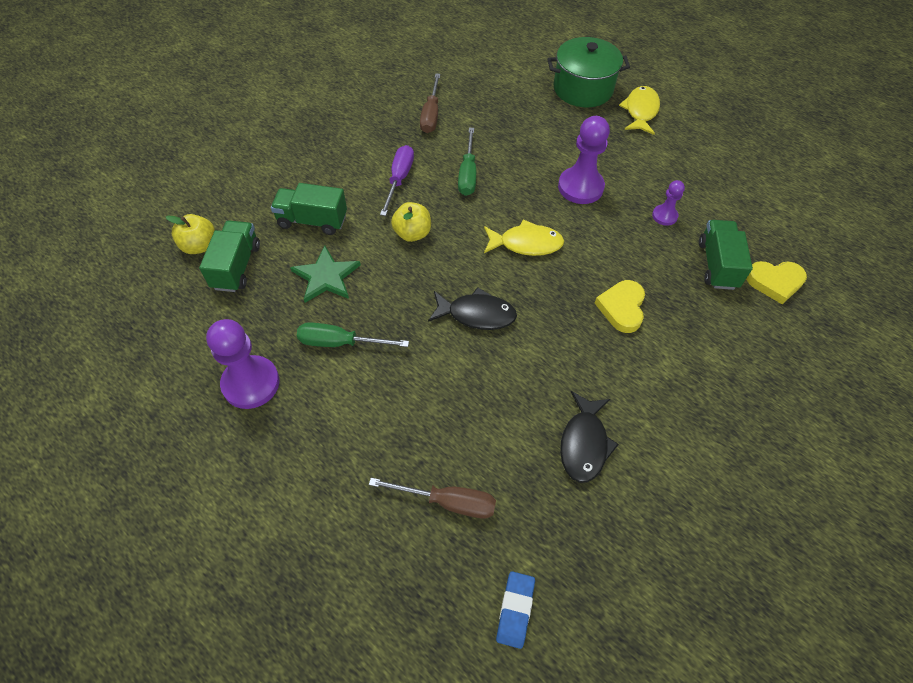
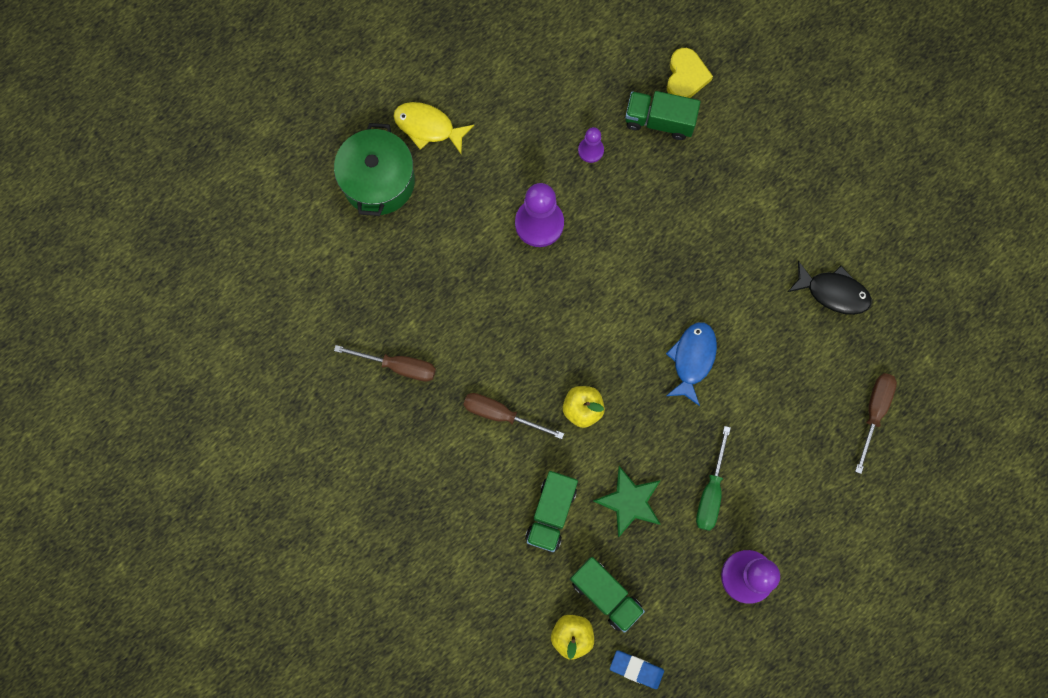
camera: 80 degrees left, 20 degrees up
green truck [199,220,260,292] -> green truck turned 150 degrees counterclockwise [570,557,645,633]
purple screwdriver [380,145,414,216] -> brown screwdriver [463,393,564,439]
black fish [428,287,517,330] -> blue fish [666,322,717,406]
green screwdriver [458,128,476,196] -> none
yellow fish [484,219,564,256] -> none
blue eraser [496,571,535,649] -> blue eraser moved to [610,650,664,689]
yellow heart [595,280,645,333] -> none

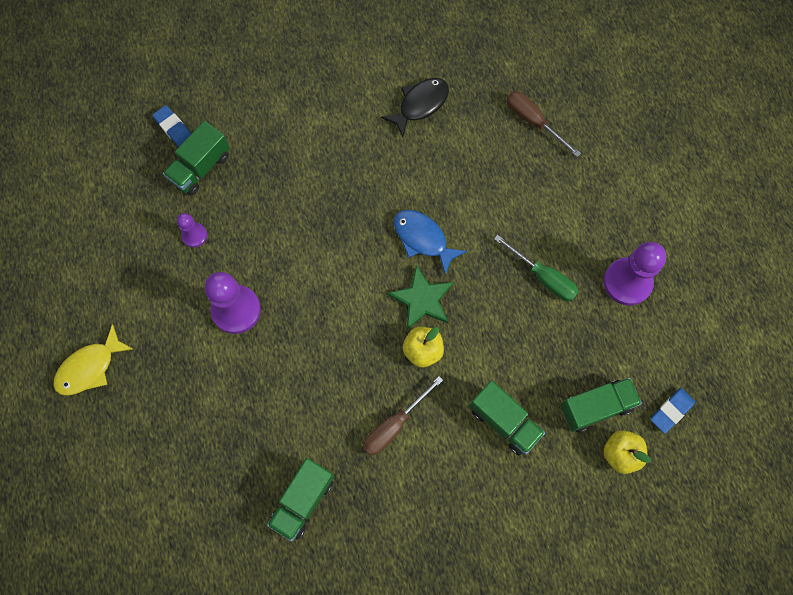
camera: 65 degrees left, 5 degrees down
green pot [334,123,415,216] -> none
brown screwdriver [334,345,436,382] -> green truck [267,458,334,541]
green star [593,466,661,538] -> green star moved to [387,265,453,329]
yellow heart [667,48,713,98] -> blue eraser [152,105,191,147]

